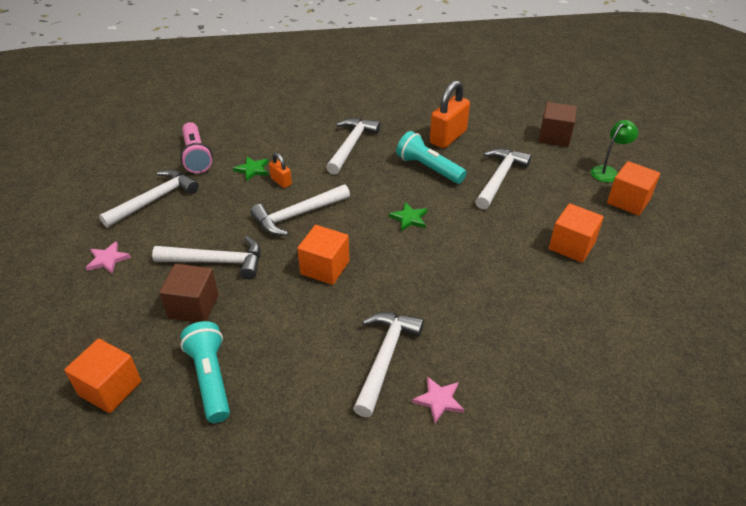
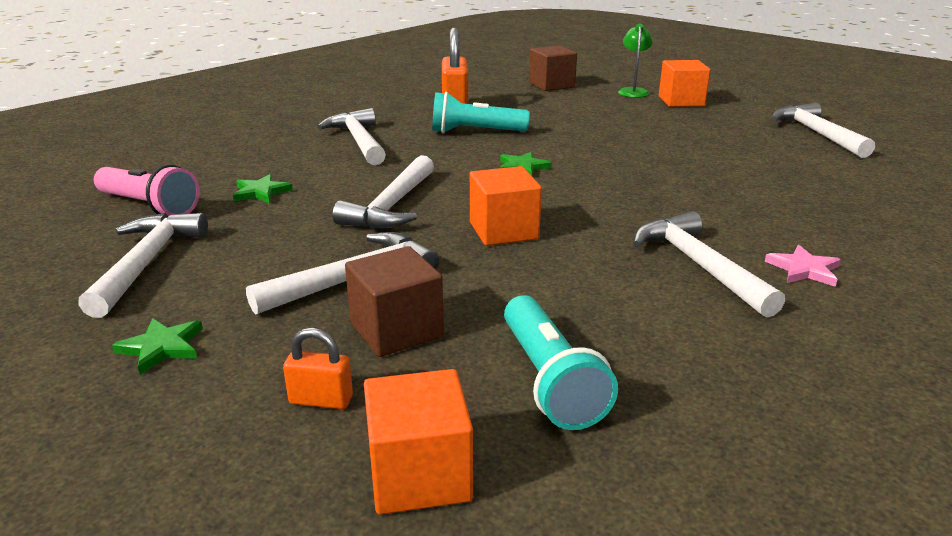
camera: 40 degrees left, 15 degrees down
pink star [86,241,131,274] -> green star [112,318,203,375]
turquoise flashlight [180,321,230,423] -> turquoise flashlight turned 135 degrees counterclockwise [504,295,618,430]
orange padlock [269,153,292,188] -> orange padlock moved to [283,328,353,409]
white hammer [475,148,531,209] -> white hammer moved to [771,102,875,158]
orange cube [549,203,604,263] -> none

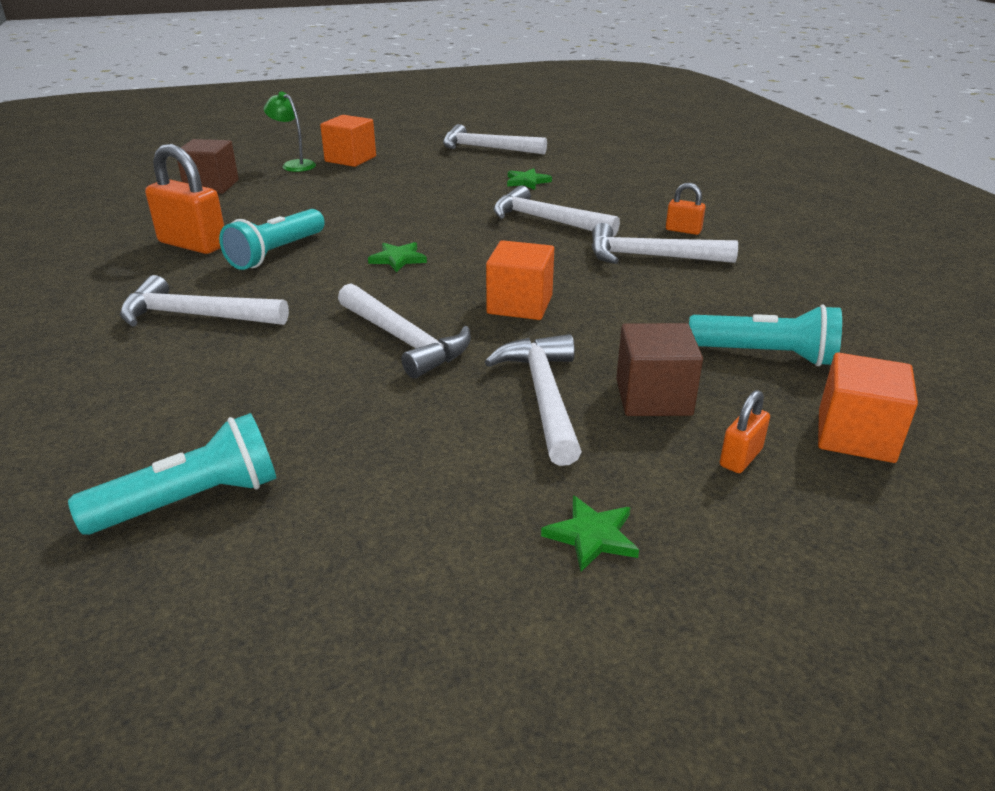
camera: 60 degrees left, 5 degrees up
white hammer [78,213,208,318] -> white hammer moved to [493,185,620,237]
pink flashlight [94,165,200,216] -> turquoise flashlight [68,413,276,535]
green star [233,174,293,204] -> green star moved to [507,168,552,190]
pink star [765,245,841,287] -> orange padlock [666,183,706,235]

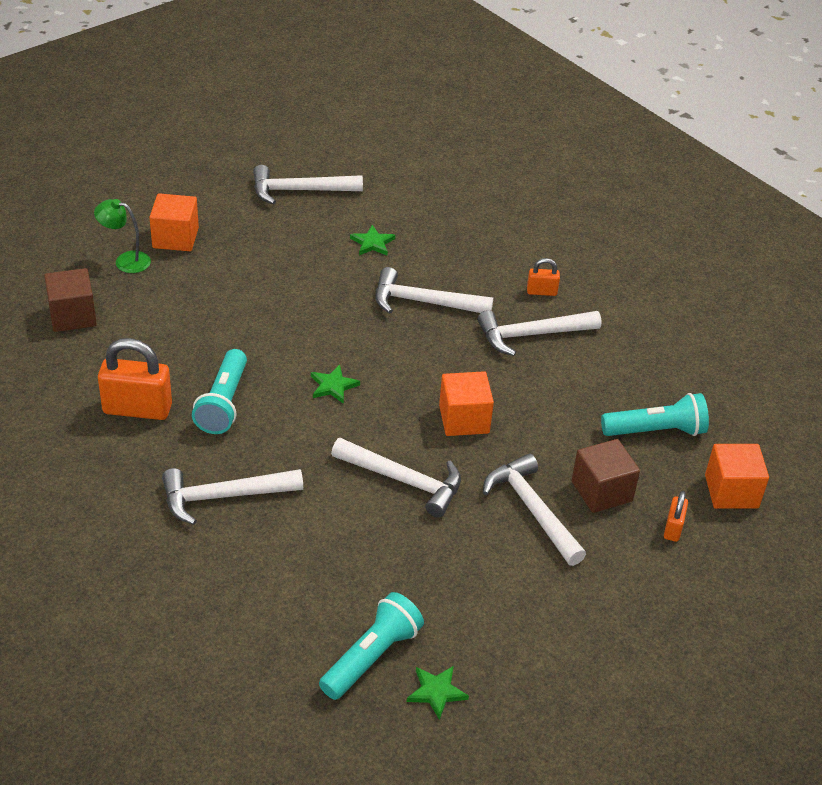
camera: 25 degrees left, 10 degrees up
green star [541,495,639,572] -> green star moved to [407,666,469,720]

